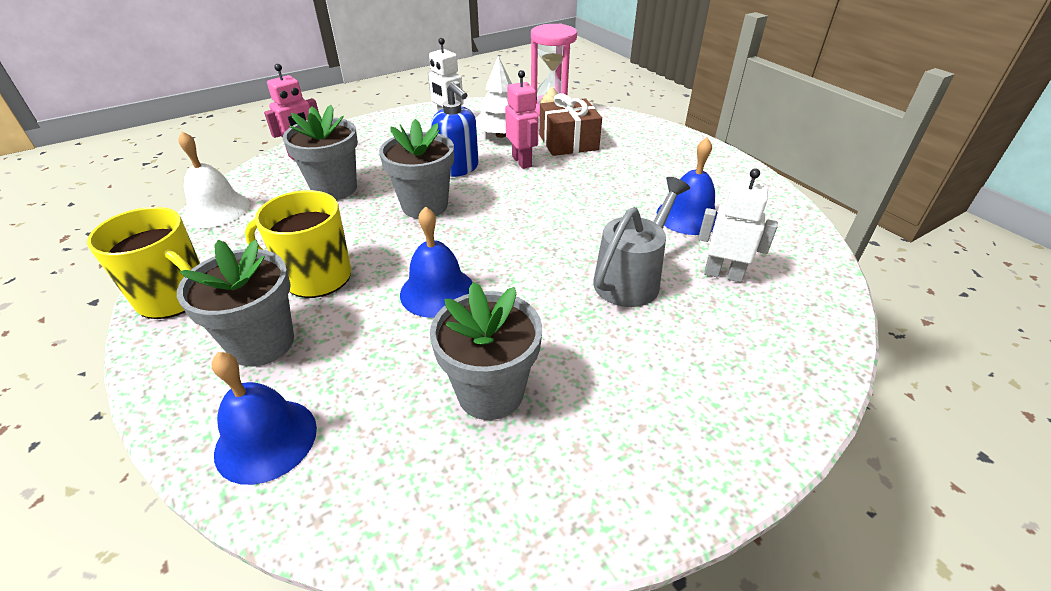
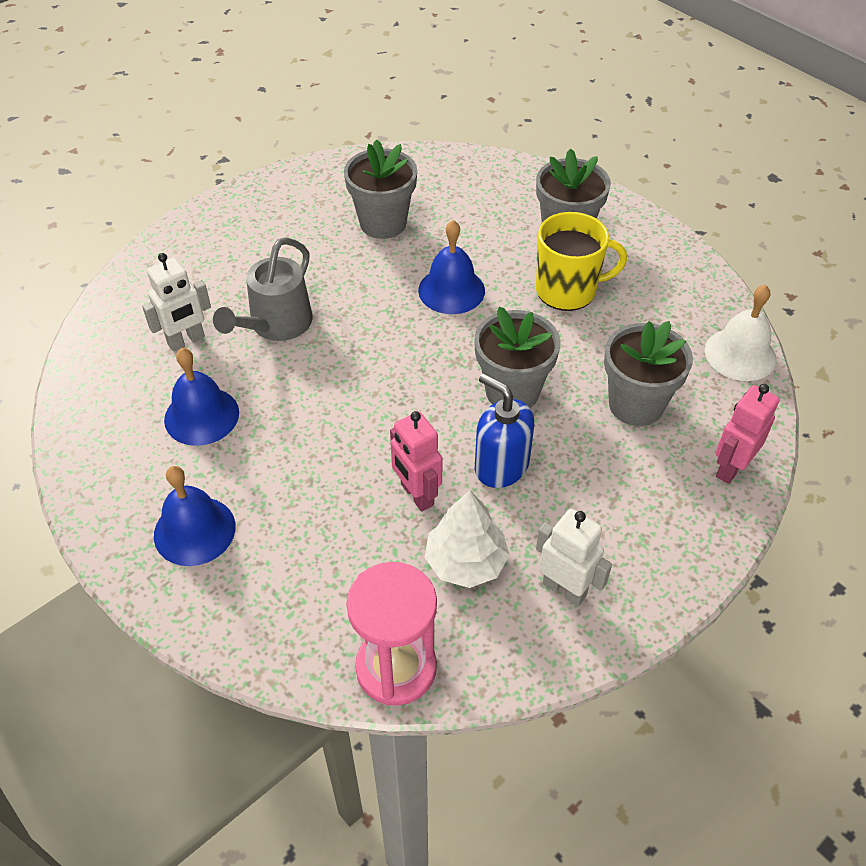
camera: 170 degrees right, 10 degrees up
yellow mug [87,207,200,319] -> none
blue bell [211,352,317,485] -> blue bell moved to [154,466,236,566]
brown gift [539,93,602,156] -> none
white robot [698,168,778,283] -> white robot turned 45 degrees counterclockwise [142,253,211,352]

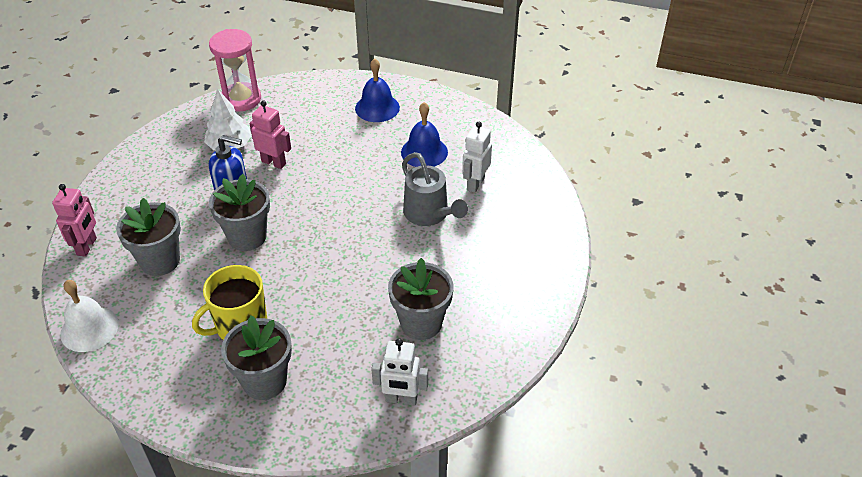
camera: 150 degrees right, 5 degrees down
grey watering can [213,237,313,341] -> grey watering can turned 150 degrees clockwise [402,152,468,226]
blue bell [418,220,485,314] -> none
white robot [536,509,612,607] -> white robot moved to [371,338,428,405]

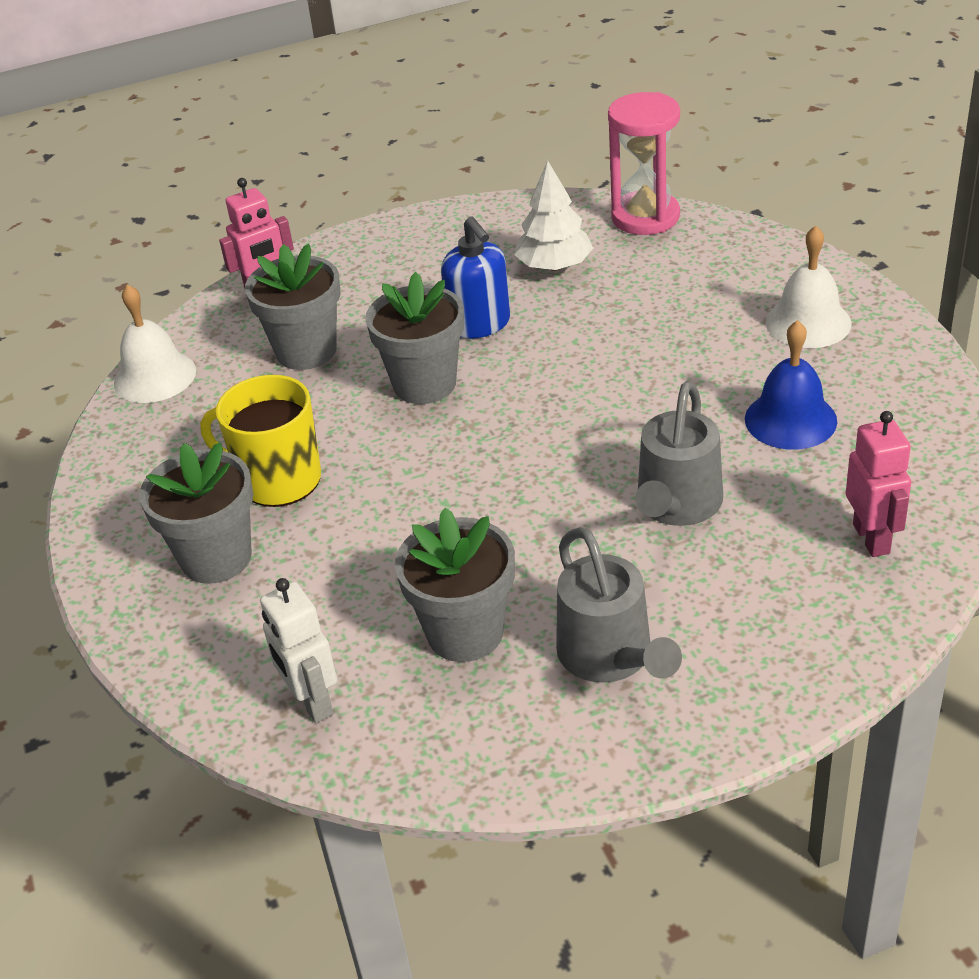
camera: 55 degrees right, 5 degrees down
pink robot [249,101,291,169] -> pink robot moved to [846,411,911,557]
blue bell [355,58,400,122] -> white bell [766,226,852,348]
white robot [462,122,492,193] -> none
none -> grey watering can [556,527,682,683]

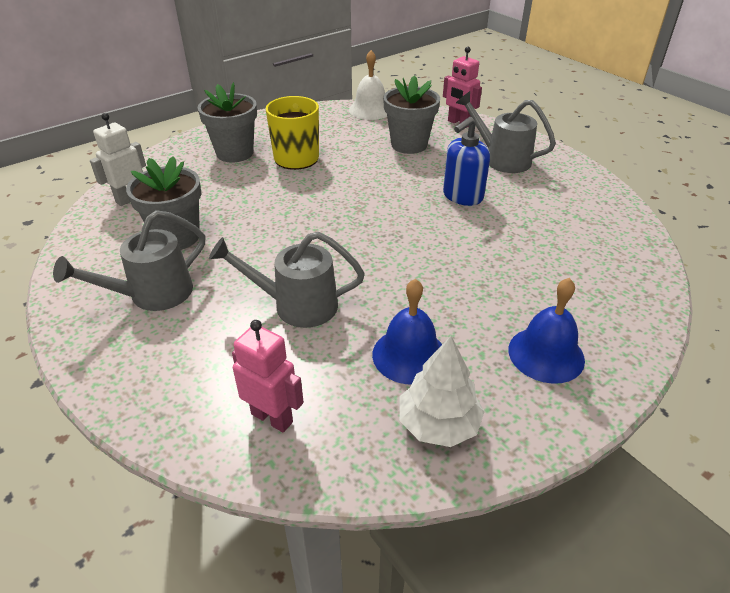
camera: 70 degrees right, 0 degrees up
grey flower pot [365,272,464,404] -> none
white tree [514,161,593,271] -> white tree moved to [399,336,485,447]
pink hourglass [608,92,680,235] -> none
white bell [766,226,852,348] -> blue bell [508,278,585,384]
pink robot [846,411,911,557] -> pink robot turned 120 degrees counterclockwise [232,320,304,433]
none -> grey watering can [456,91,556,173]

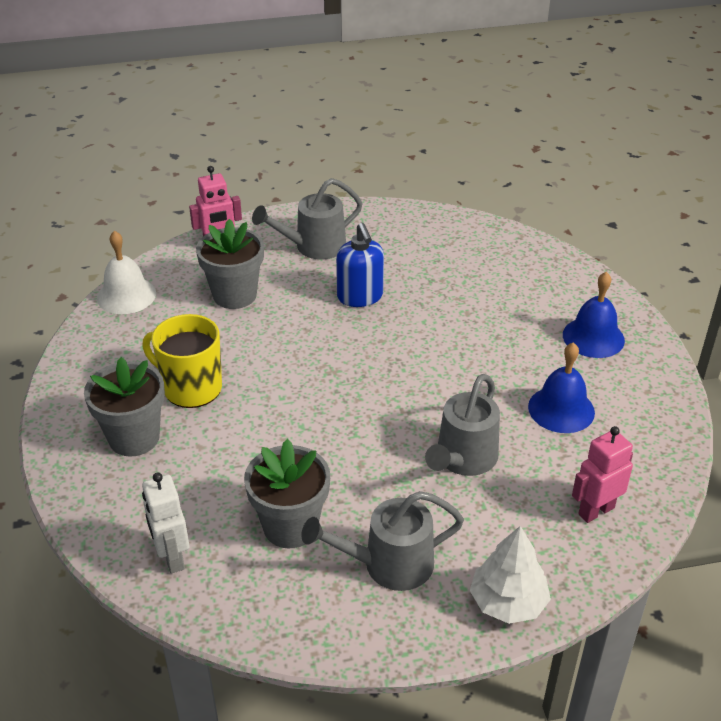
camera: 65 degrees left, 0 degrees up
grey watering can [53,210,205,311] -> grey watering can turned 90 degrees clockwise [301,491,464,591]
white tree [399,336,485,447] -> white tree moved to [470,526,551,624]

